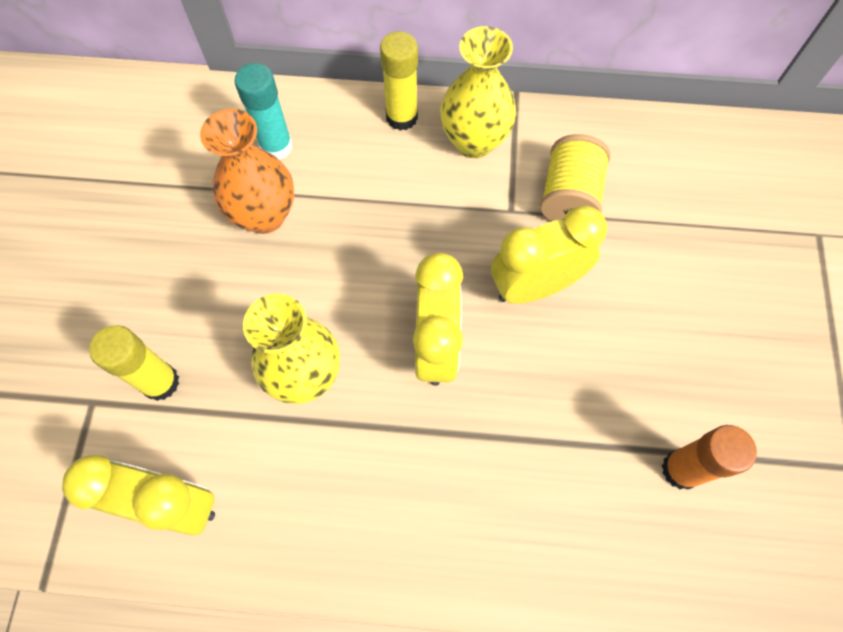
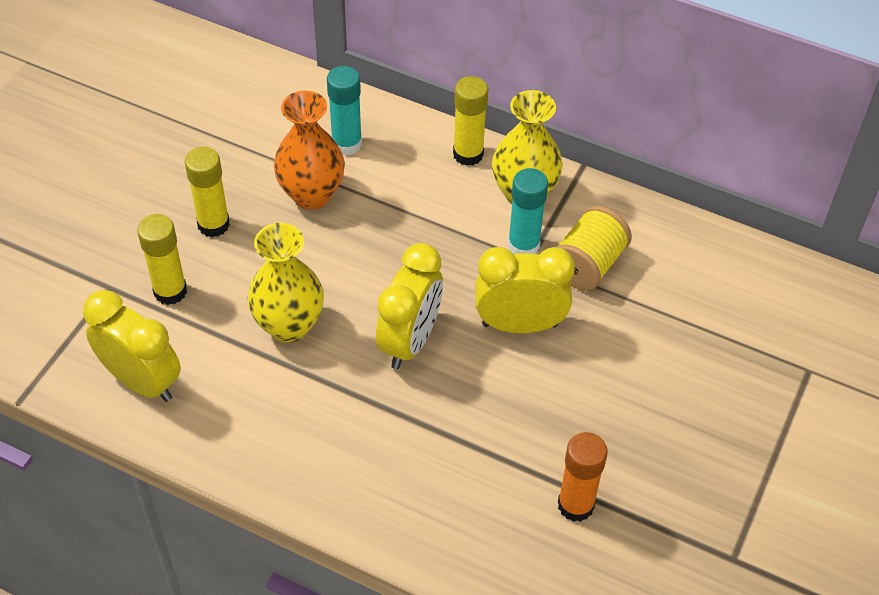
camera: 20 degrees right, 15 degrees down
none -> yellow glue stick [185,147,230,237]
none -> turquoise glue stick [508,168,548,254]

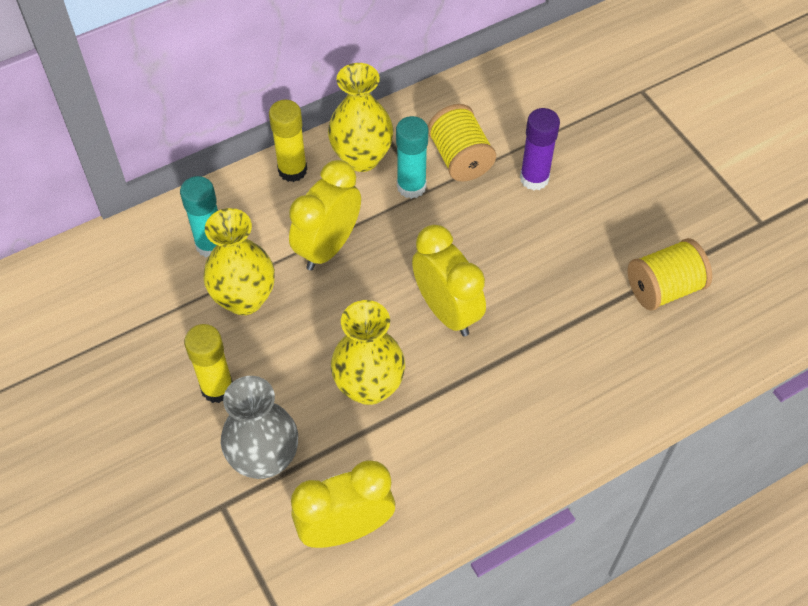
camera: 55 degrees left, 5 degrees up
yellow glue stick [137,214,187,305] -> grey vase [221,376,298,479]
orange vase [274,91,345,210] -> yellow vase [203,208,275,315]
yellow clock [475,247,575,333] -> yellow clock moved to [289,160,361,271]
orange glue stick [558,432,608,522] -> yellow spool [628,238,712,311]
none -> purple glue stick [520,108,560,190]

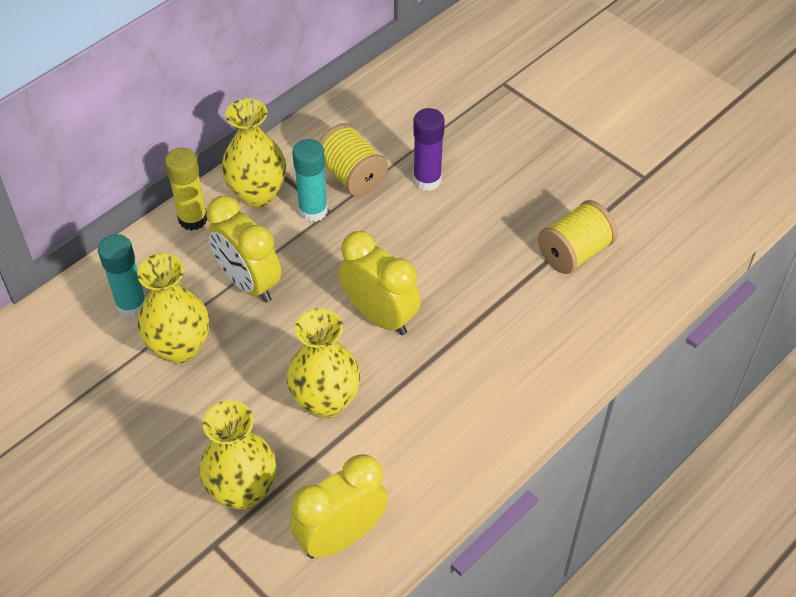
camera: 15 degrees left, 5 degrees down
yellow glue stick [184,324,233,403] -> none
grey vase [221,376,298,479] -> yellow vase [199,400,277,510]
yellow clock [289,160,361,271] -> yellow clock turned 60 degrees counterclockwise [206,196,281,303]

